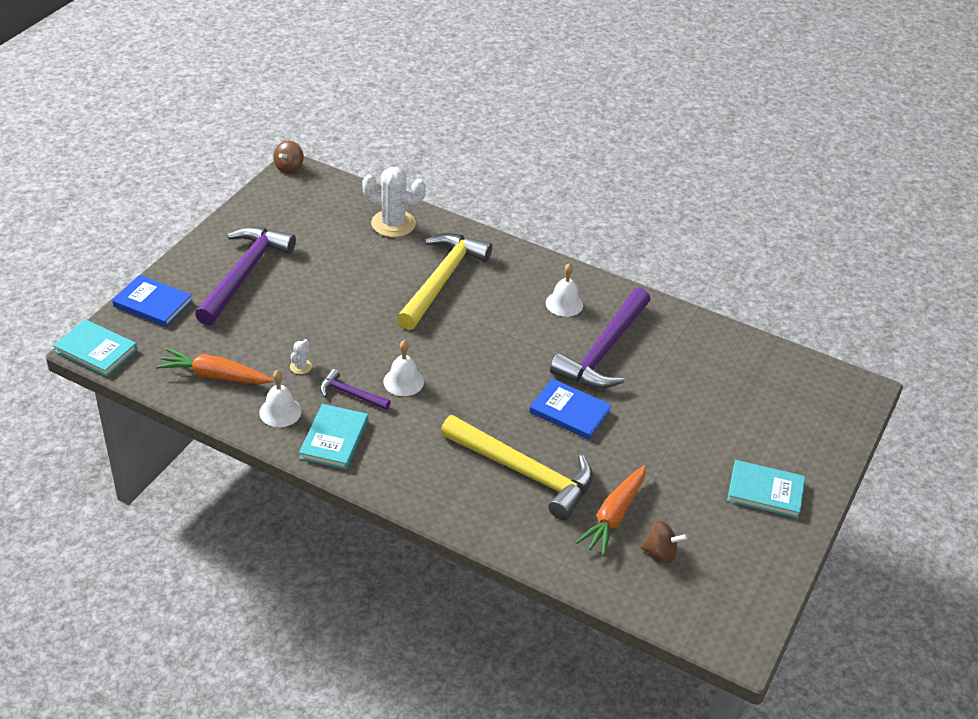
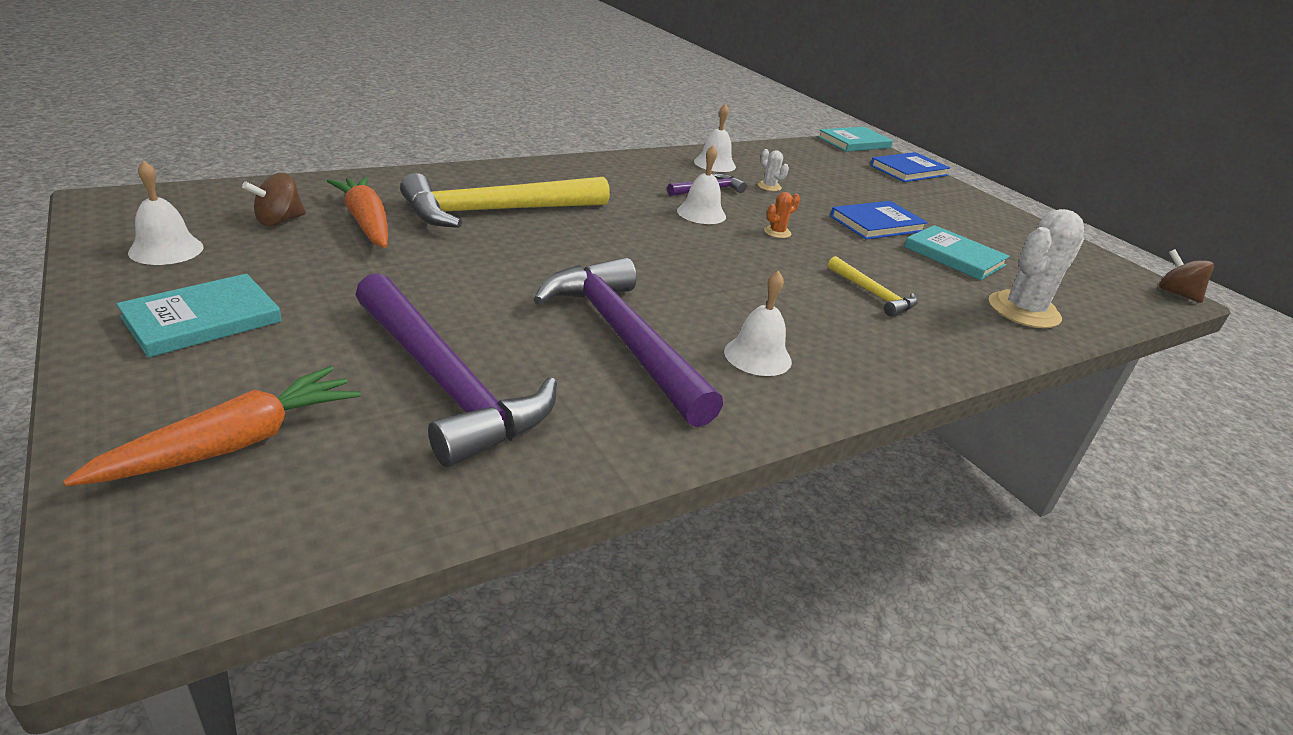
camera: 120 degrees right, 10 degrees down
orange carrot [156,348,274,384] -> orange carrot moved to [63,366,361,486]
purple hammer [195,227,296,326] -> purple hammer moved to [355,273,557,467]
turquoise book [299,404,368,469] -> turquoise book moved to [904,225,1010,280]
yellow hammer [397,233,492,330] -> yellow hammer [828,256,918,317], size x0.47
blue book [529,379,611,440] -> blue book moved to [830,201,928,240]
none -> white bell [128,160,203,265]
none -> orange cactus [764,192,800,238]

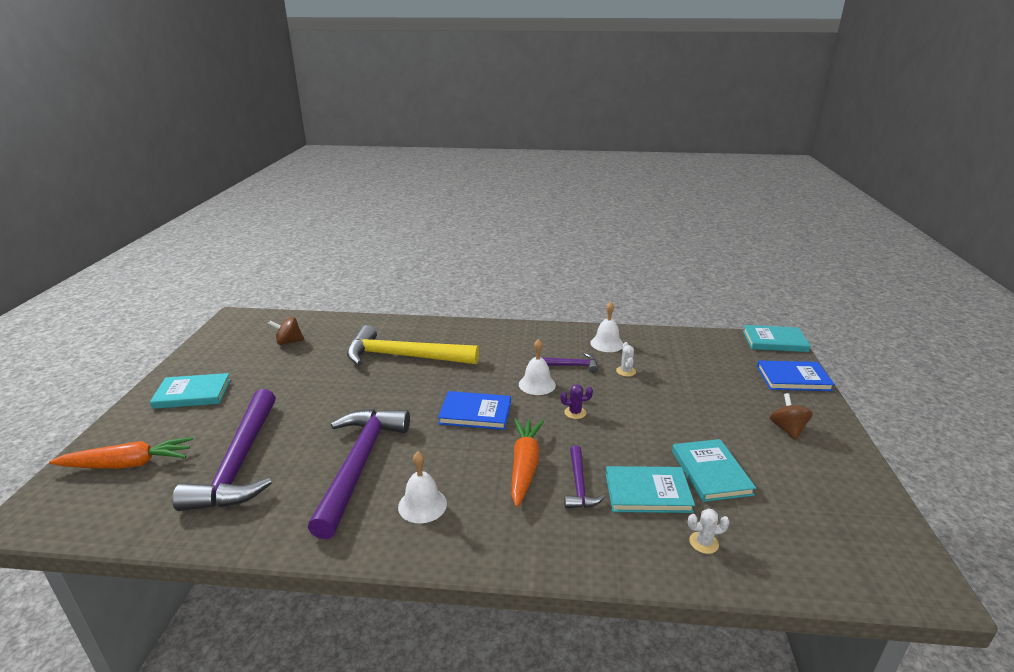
camera: 40 degrees right, 5 degrees down
white bell [128,160,203,265] -> none
orange carrot [327,177,388,248] -> orange carrot moved to [511,419,544,507]
orange cactus [764,192,800,238] -> purple cactus [560,384,593,419]
yellow hammer [828,256,918,317] -> purple hammer [564,445,605,508]
blue book [830,201,928,240] -> blue book moved to [438,391,511,430]
white cactus [989,209,1084,328] -> white cactus [688,508,730,554], size x0.44
brown spinning top [1159,249,1214,303] -> brown spinning top moved to [770,393,813,440]
none -> turquoise book [606,466,695,513]

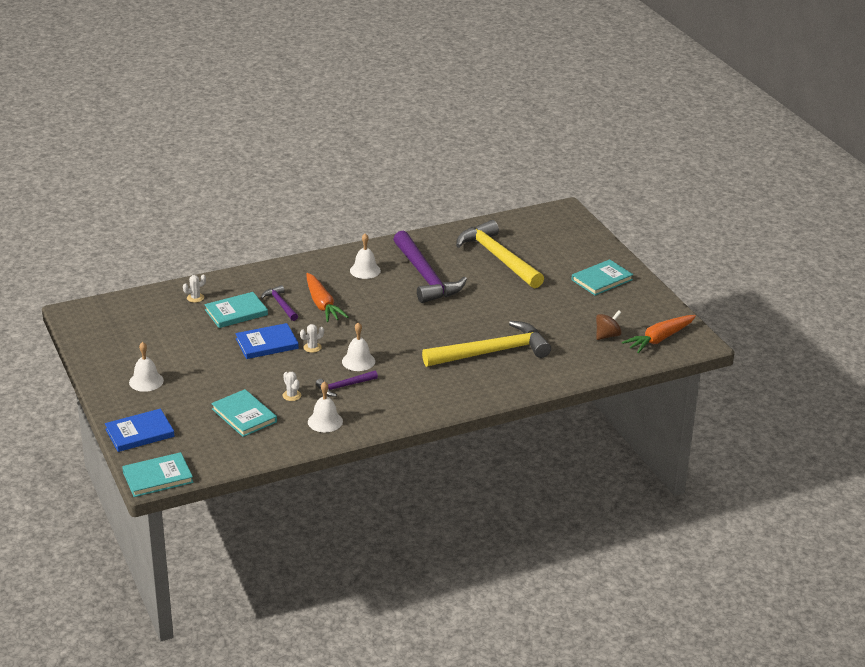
camera: 150 degrees right, 5 degrees up
orange carrot [49,437,193,469] -> orange carrot moved to [622,315,696,353]
purple hammer [172,389,276,511] -> yellow hammer [456,220,544,288]
blue book [438,391,511,430] -> blue book moved to [235,323,299,359]
purple cactus [560,384,593,419] -> white cactus [300,324,324,353]
turquoise book [672,439,756,502] -> turquoise book moved to [211,389,277,437]
brown spinning top [770,393,813,440] -> white bell [129,342,164,392]

